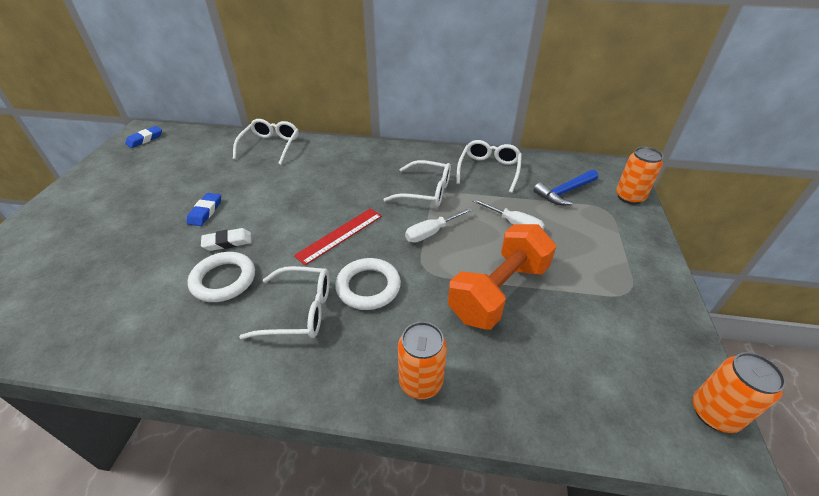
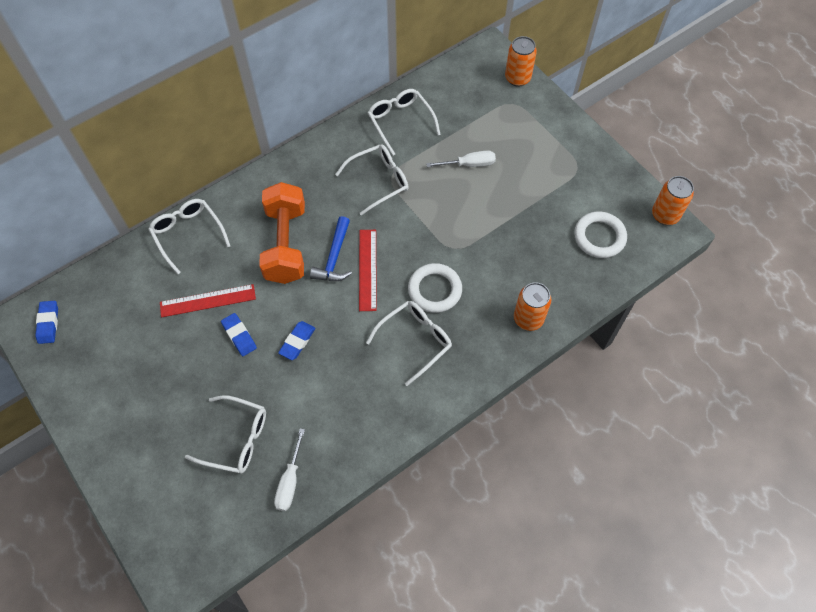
camera: 45 degrees left, 20 degrees up
white ring [188,252,255,302] -> white ring moved to [574,212,627,258]
white eraser [201,228,251,251] -> blue eraser [278,321,316,360]
white screwdriver [405,208,472,243] -> white screwdriver moved to [274,428,305,511]
orange dumbbell [448,224,556,330] -> orange dumbbell moved to [259,182,305,284]
blue hammer [534,170,598,205] -> blue hammer moved to [310,216,352,281]
none -> red ruler [160,284,256,317]
none -> white glasses [185,395,266,474]

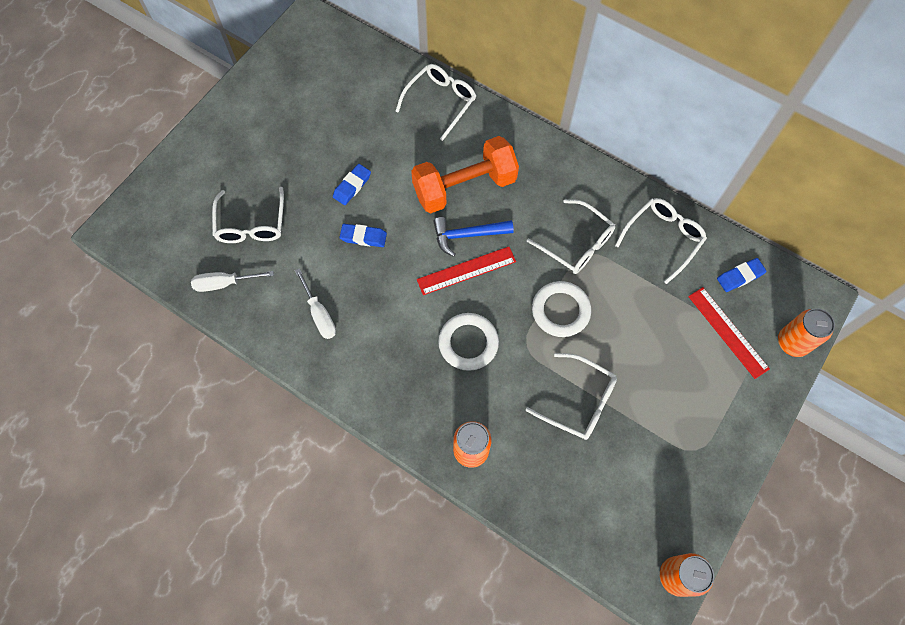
camera: 70 degrees right, 5 degrees up
blue eraser [35,301,58,344] -> blue eraser moved to [717,258,767,292]
red ruler [160,284,256,317] -> red ruler moved to [688,287,770,379]
white glasses [366,301,452,386] -> white glasses moved to [526,353,617,440]
white screwdriver [426,151,496,167] -> white screwdriver moved to [295,268,336,339]
white ring [574,212,627,258] -> white ring moved to [532,281,591,337]

